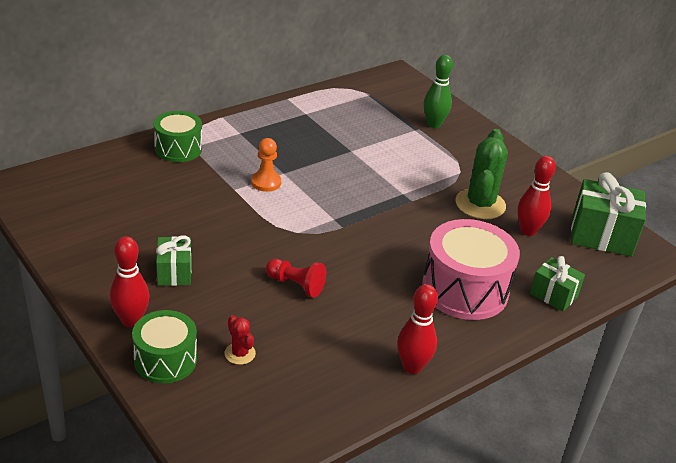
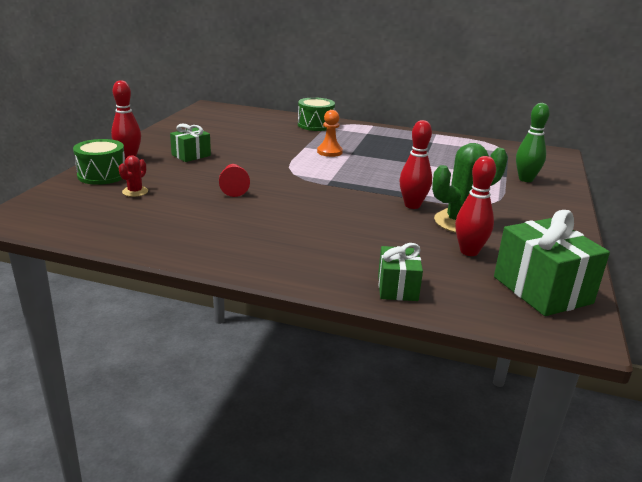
camera: 55 degrees right, 10 degrees down
red bowling pin [397,284,438,374] -> red bowling pin moved to [400,120,432,209]
pink drum [422,219,520,320] -> none

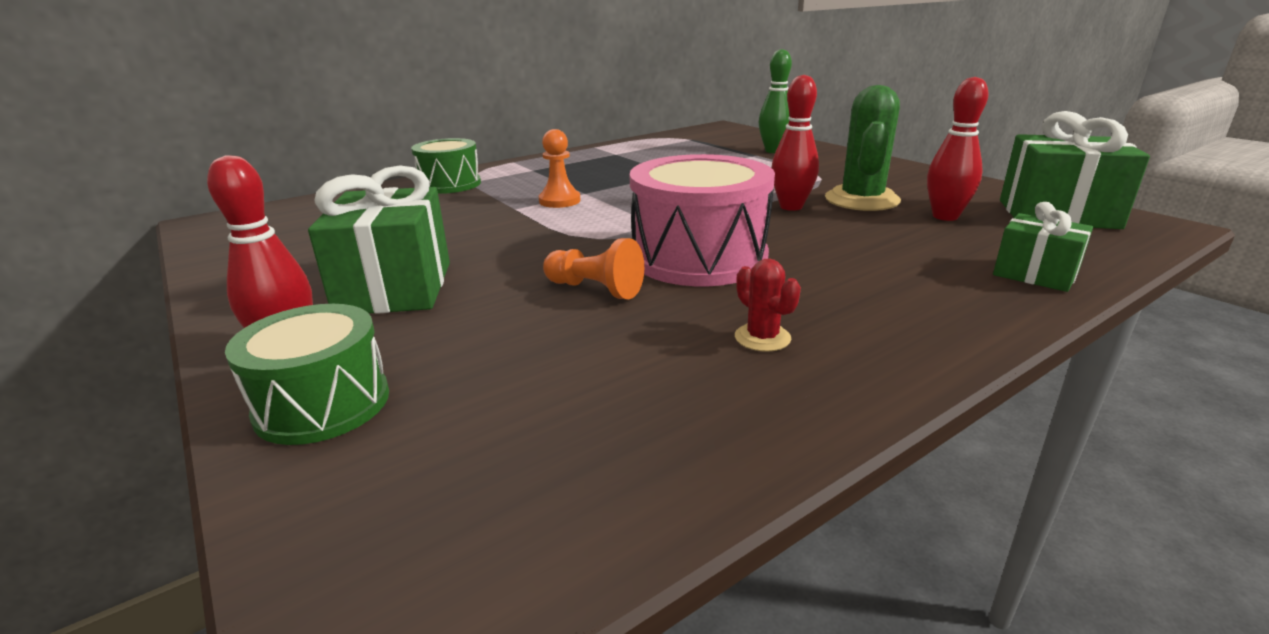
camera: 50 degrees left, 0 degrees up
red cactus [119,155,148,197] -> red cactus moved to [735,258,801,352]
green gift [170,123,211,162] -> green gift [308,165,450,314], size x1.71
red pawn [219,164,250,197] -> orange pawn [543,238,644,299]
none -> pink drum [630,154,775,286]

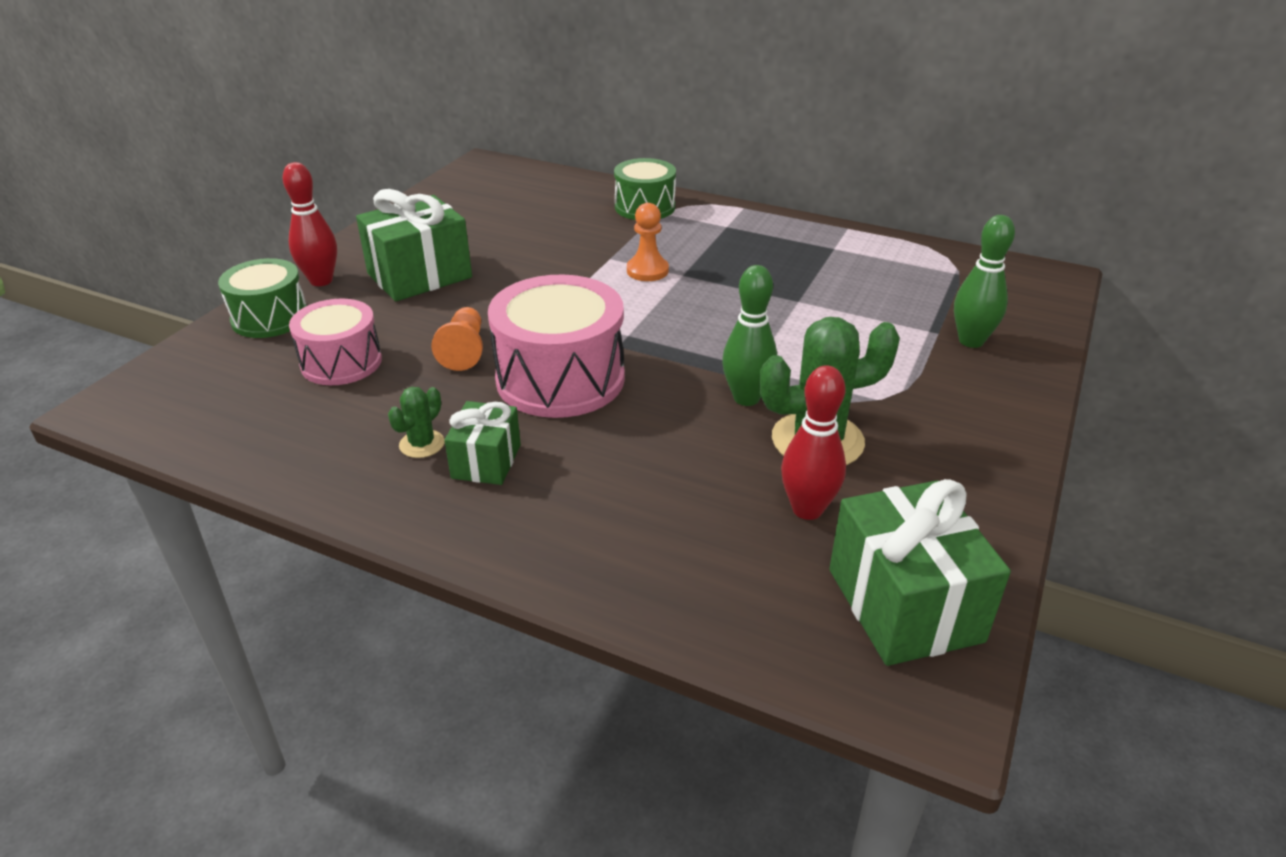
camera: 60 degrees right, 10 degrees up
red cactus [735,258,801,352] -> green cactus [388,387,445,458]
red bowling pin [771,75,819,211] -> green bowling pin [722,265,777,406]
green gift [993,202,1093,292] -> green gift moved to [444,401,521,485]
none -> pink drum [289,299,382,385]

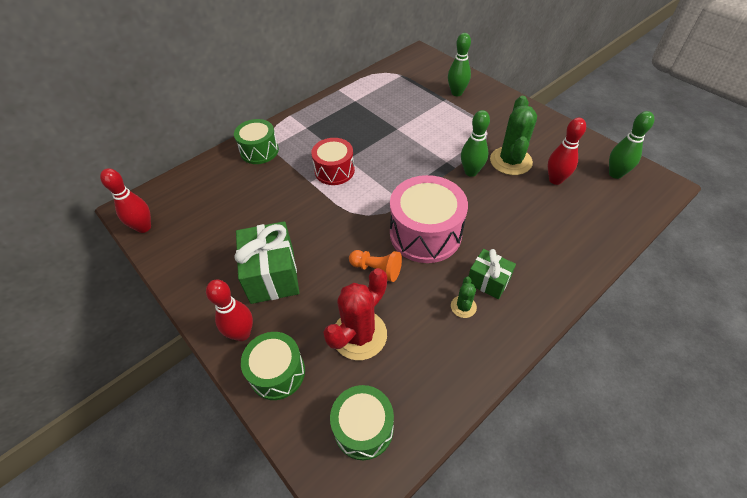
camera: 65 degrees left, 15 degrees up
pink drum [289,299,382,385] -> red cactus [323,268,387,360]
green cactus [388,387,445,458] -> green cactus turned 45 degrees clockwise [451,276,477,318]
orange pawn [627,203,669,281] -> red drum [311,138,355,185]
green gift [829,479,1011,666] -> green bowling pin [609,111,654,179]
none -> red bowling pin [100,168,151,233]
none -> green drum [330,385,394,460]

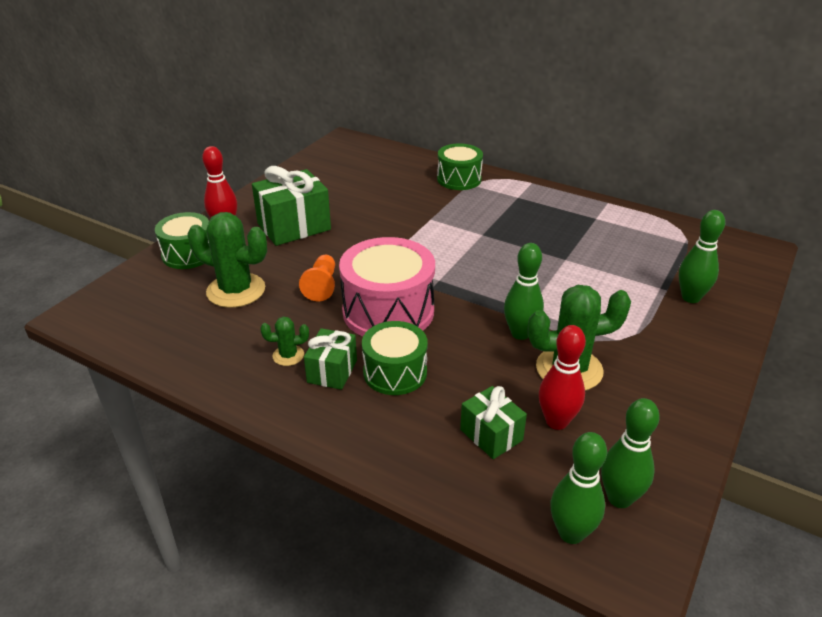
camera: 70 degrees right, 15 degrees down
red bowling pin [100,168,151,233] -> none
red drum [311,138,355,185] -> none
red cactus [323,268,387,360] -> green cactus [188,212,267,308]
green drum [330,385,394,460] -> green drum moved to [362,321,428,395]
none -> green gift [460,386,527,459]
none -> green bowling pin [550,432,607,544]

